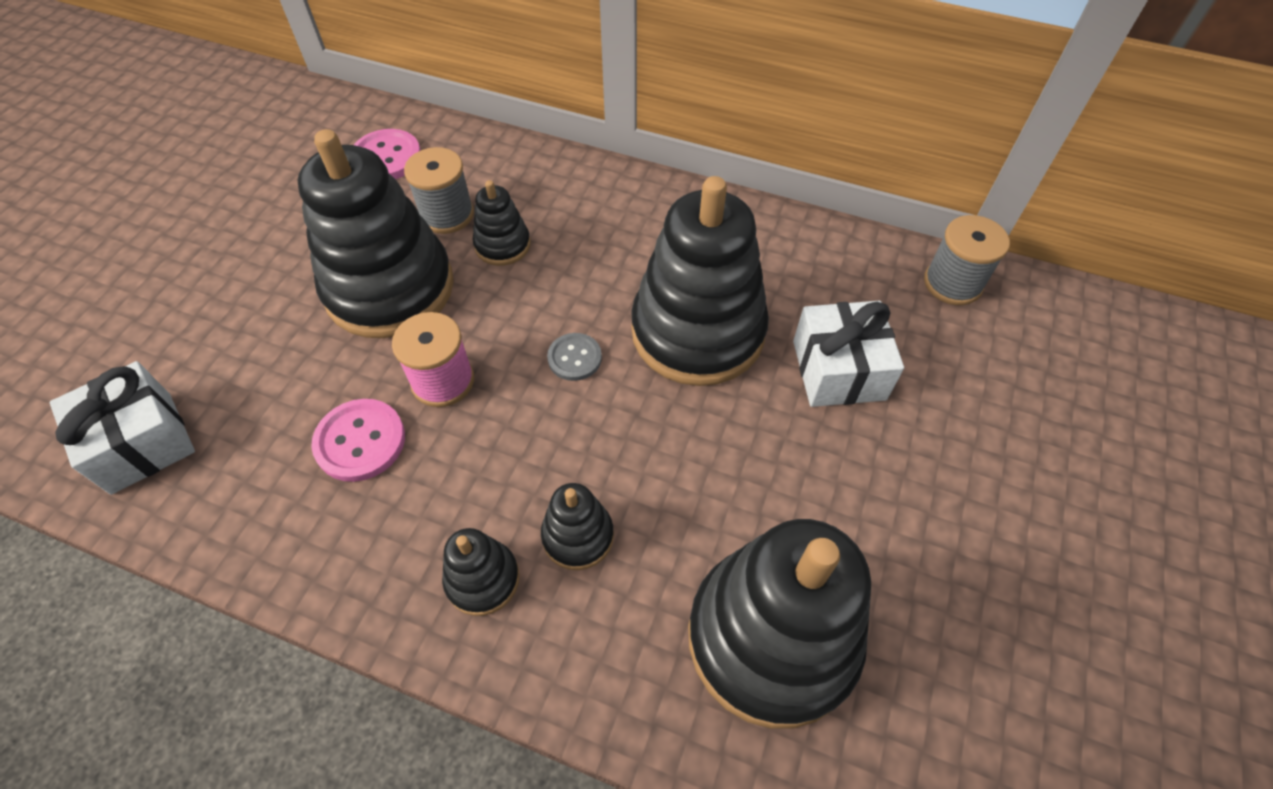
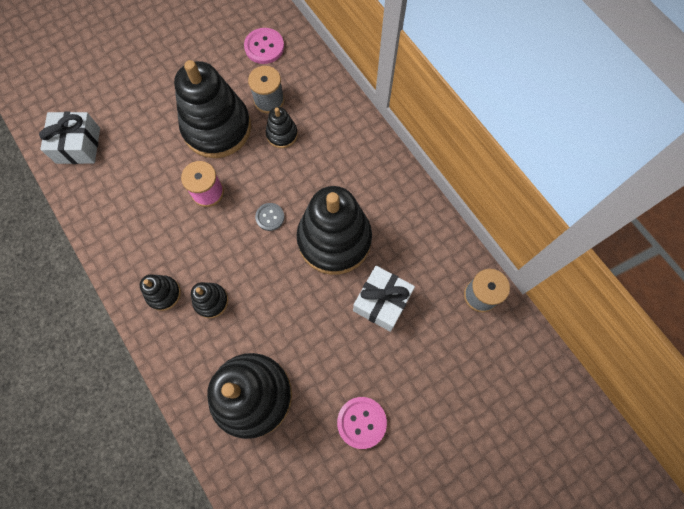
camera: 35 degrees right, 15 degrees up
pink button [311,399,405,482] -> pink button moved to [337,397,387,449]

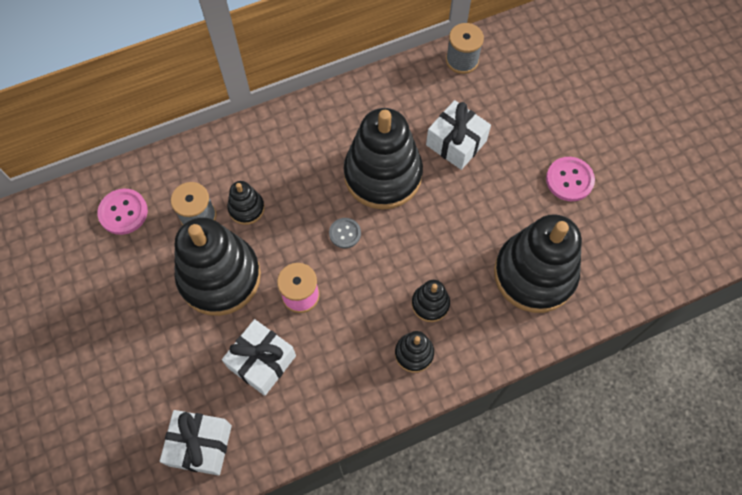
camera: 80 degrees left, 5 degrees down
none -> white gift [222,319,296,396]

